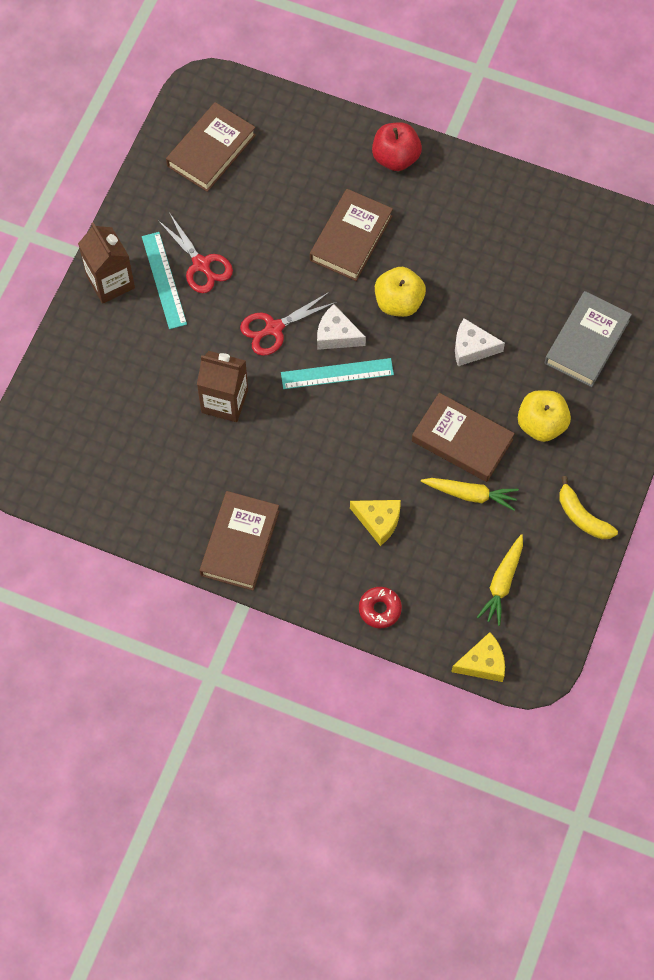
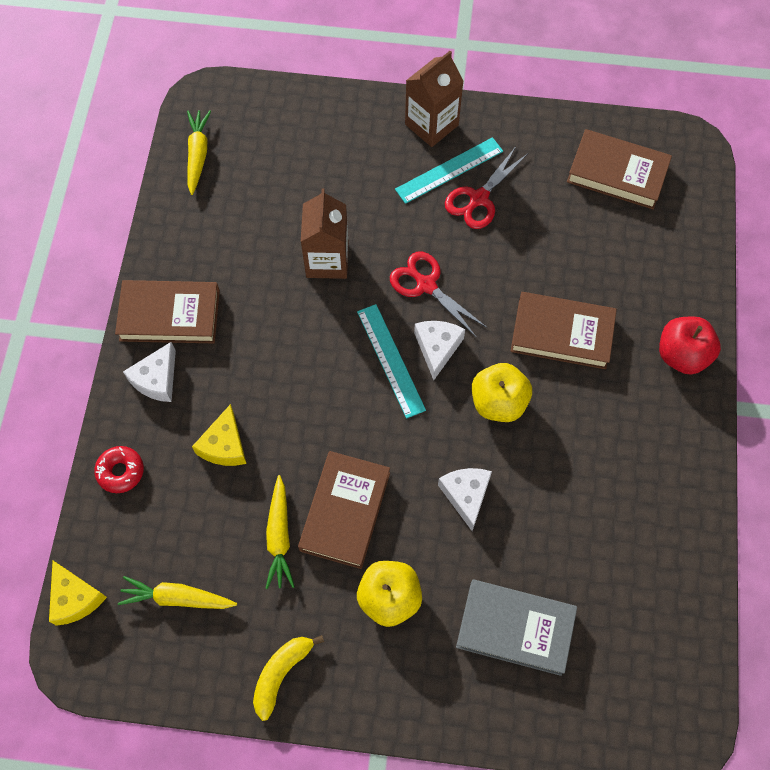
camera: 75 degrees right, 0 degrees up
none -> white cheese [123,342,176,402]
none -> yellow carrot [187,110,211,195]

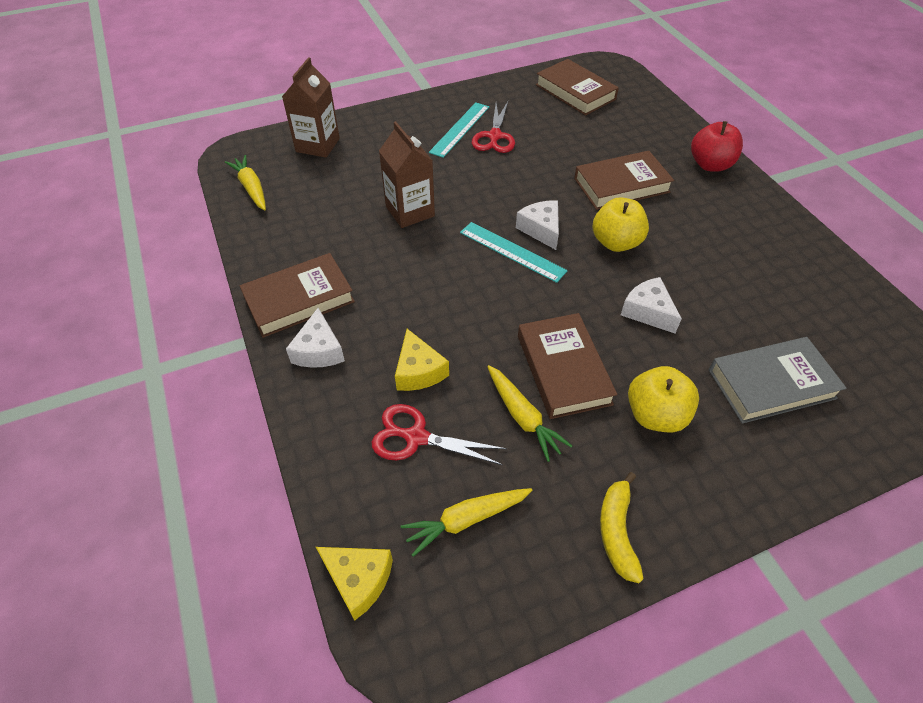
camera: 30 degrees left, 15 degrees down
red donut [94,446,144,493] -> none
red scissors [390,252,488,338] -> red scissors moved to [372,404,507,465]
brown carton [405,51,464,147] -> brown carton moved to [282,57,340,158]
brown book [567,129,672,209] -> brown book turned 60 degrees clockwise [536,59,619,116]

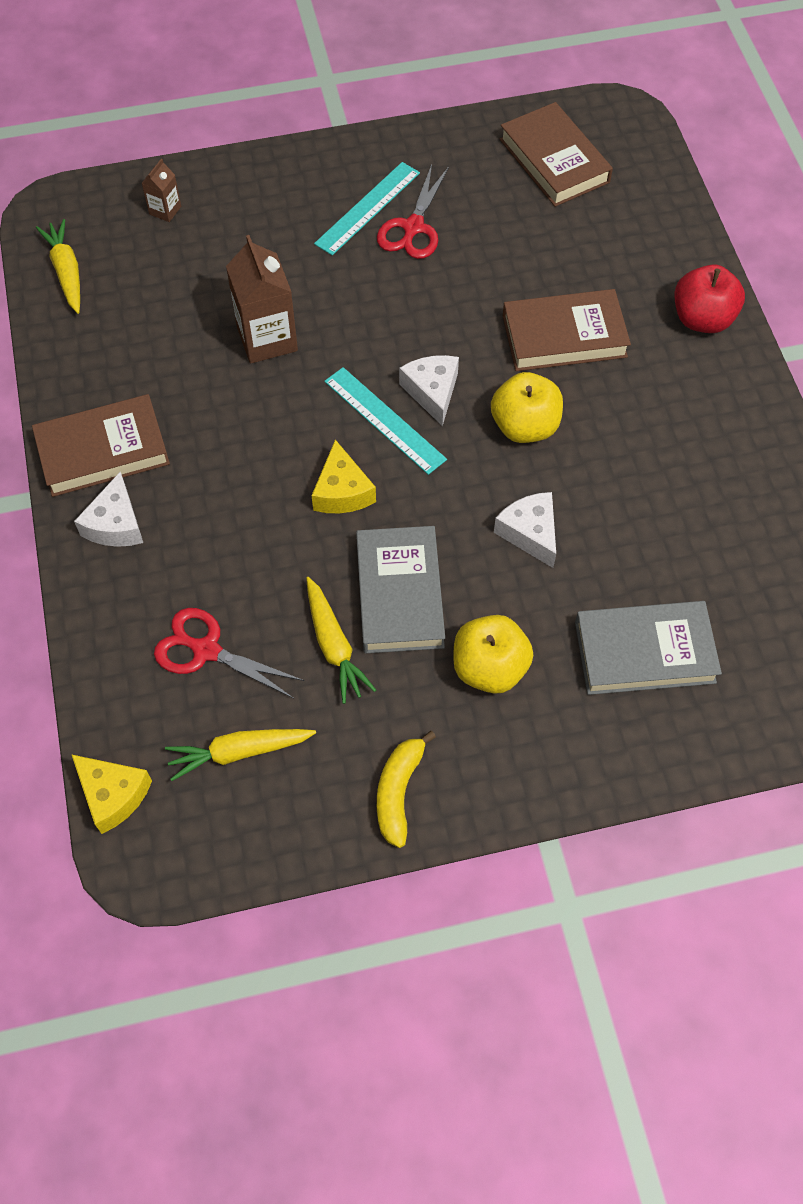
camera: 10 degrees right, 10 degrees up
brown carton [282,57,340,158] -> brown carton [142,158,181,222], size x0.51
yellow cheese [395,329,449,391] -> yellow cheese moved to [311,440,376,513]
brown book [518,313,617,419] -> grey book [356,526,445,653]

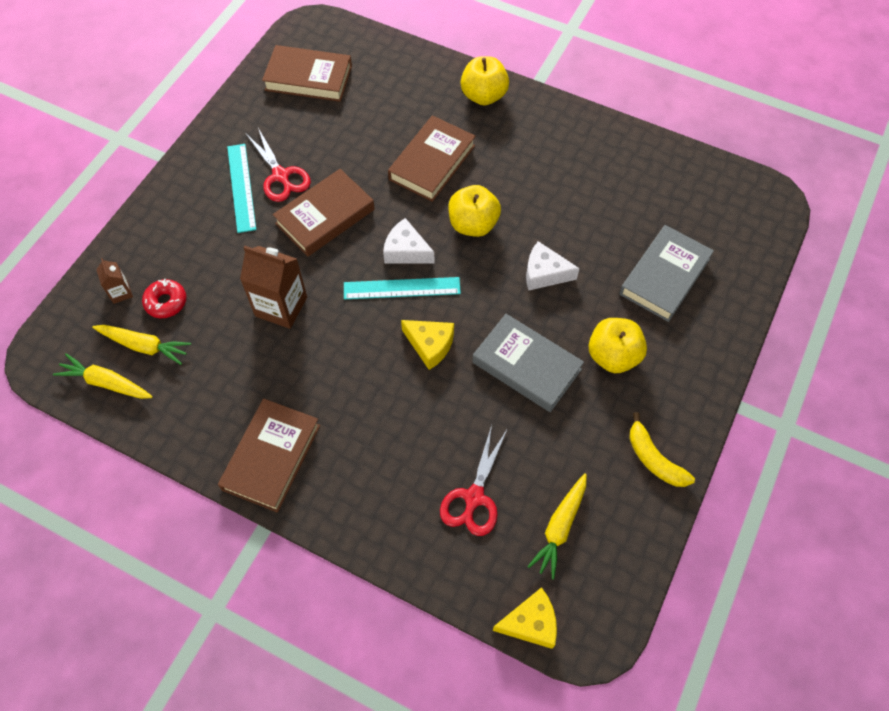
camera: 50 degrees left, 0 degrees up
white cheese [74,472,143,547] -> none
red scissors [154,608,304,699] -> red scissors turned 45 degrees counterclockwise [440,425,508,536]
yellow carrot [306,577,376,704] -> yellow carrot moved to [92,325,191,365]
red apple [674,264,745,333] -> yellow apple [461,56,509,105]
none -> red donut [142,279,186,318]
none -> brown book [273,169,375,257]

